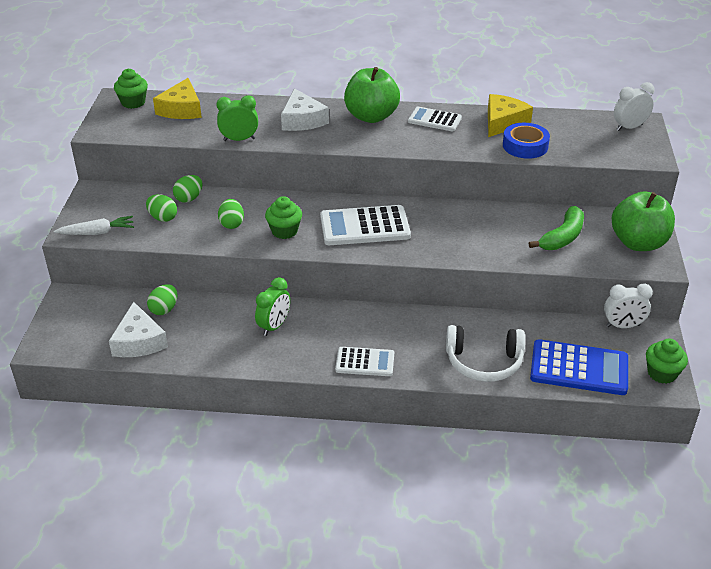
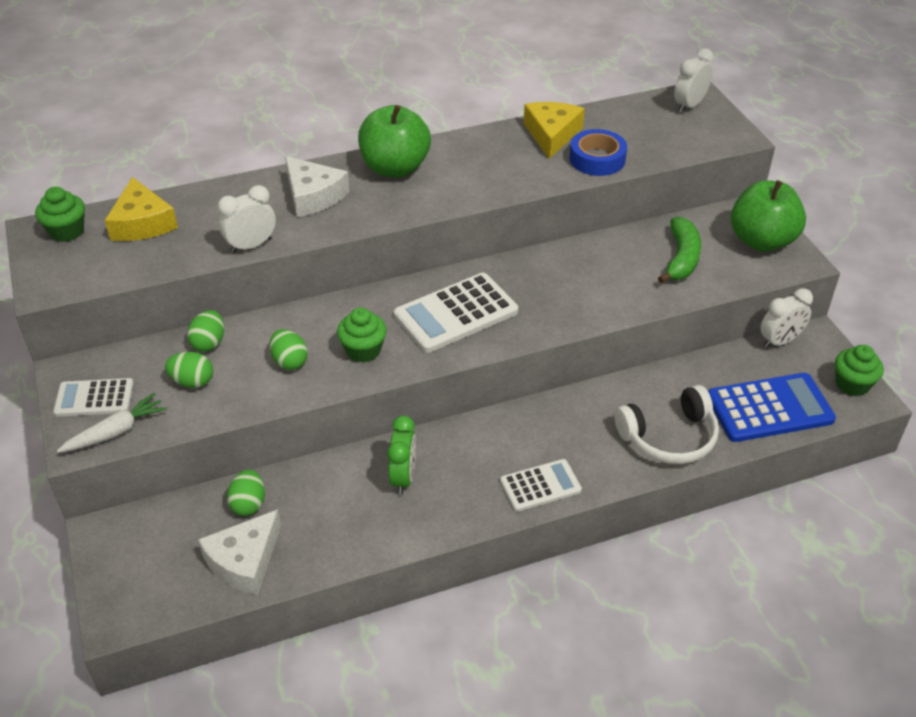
camera: 25 degrees left, 5 degrees up
white cheese [109,302,168,357] -> white cheese turned 75 degrees clockwise [198,509,281,595]
green clock [216,95,258,141] -> white clock [218,185,276,253]
white calculator [408,107,462,131] -> white calculator moved to [53,378,134,417]

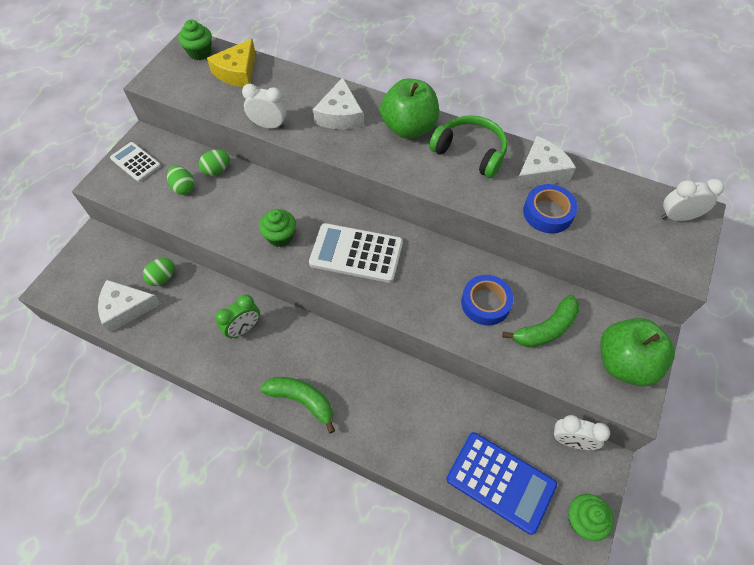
camera: 45 degrees right, 15 degrees up
white carrot [57,393,167,453] -> none
green egg [269,329,308,370] -> none
white calculator [500,459,582,512] -> green banana [260,377,335,433]
yellow cheese [524,102,585,159] -> white cheese [515,136,576,189]
white headphones [614,385,719,464] -> none
none -> green headphones [429,115,507,178]
none -> blue tape [461,275,514,326]

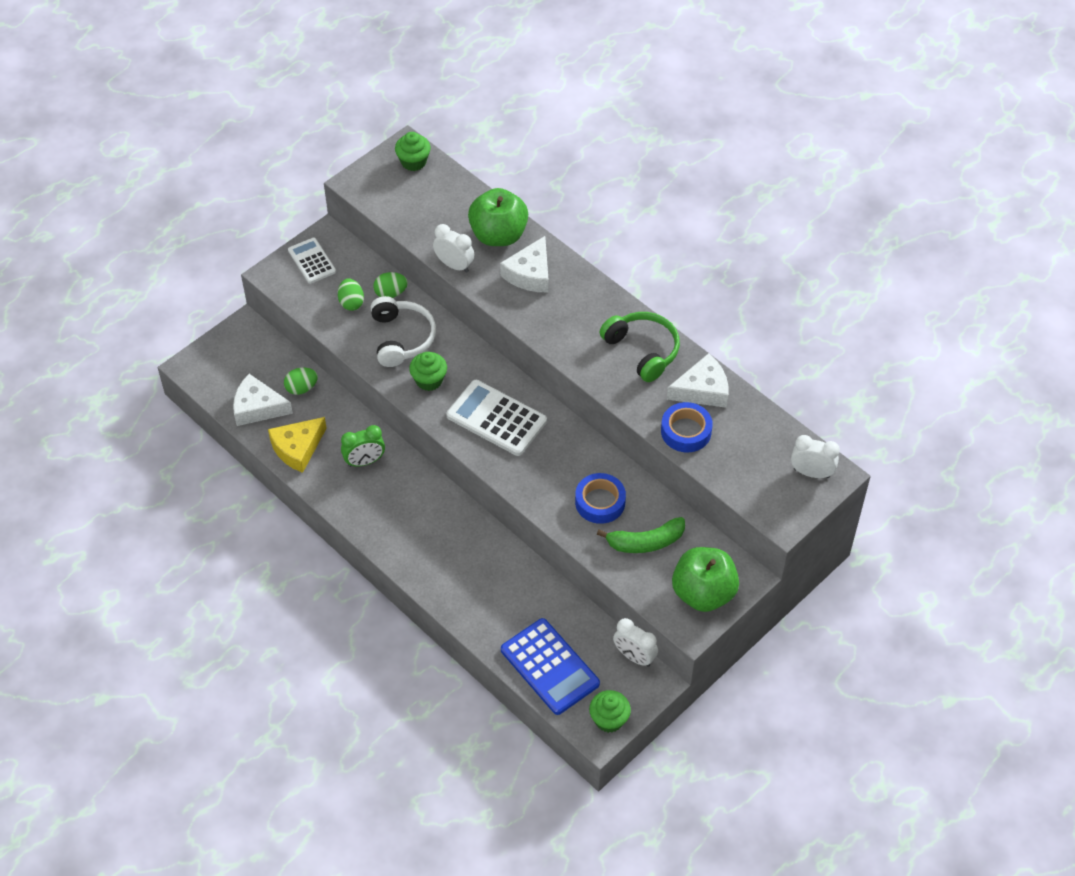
camera: 20 degrees right, 5 degrees down
yellow cheese [207,39,256,87] -> yellow cheese moved to [268,417,326,473]
green banana [260,377,335,433] -> none
green apple [380,78,439,139] -> green apple moved to [468,188,528,246]
none -> white headphones [371,296,436,367]

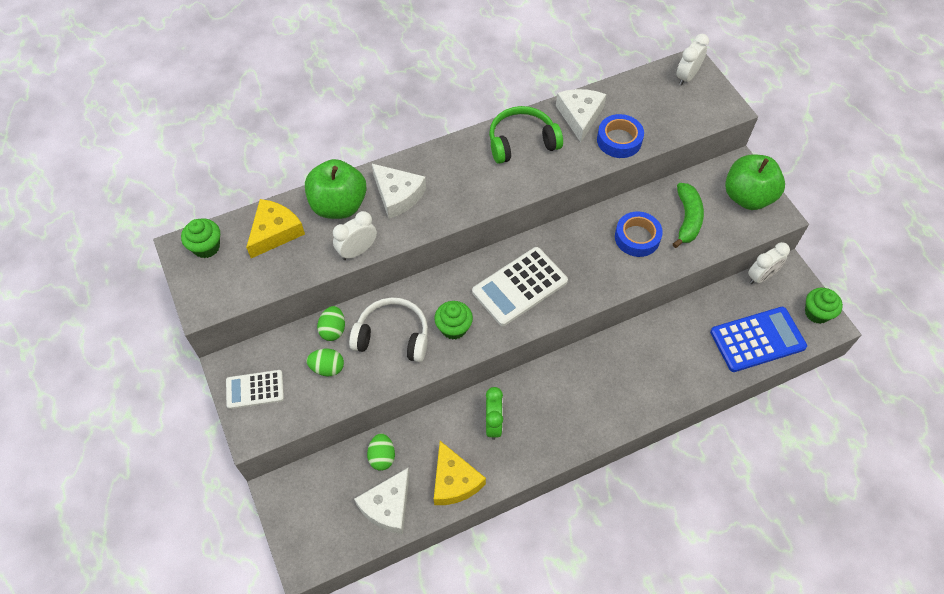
camera: 70 degrees left, 5 degrees up
none -> yellow cheese [246,199,305,258]

